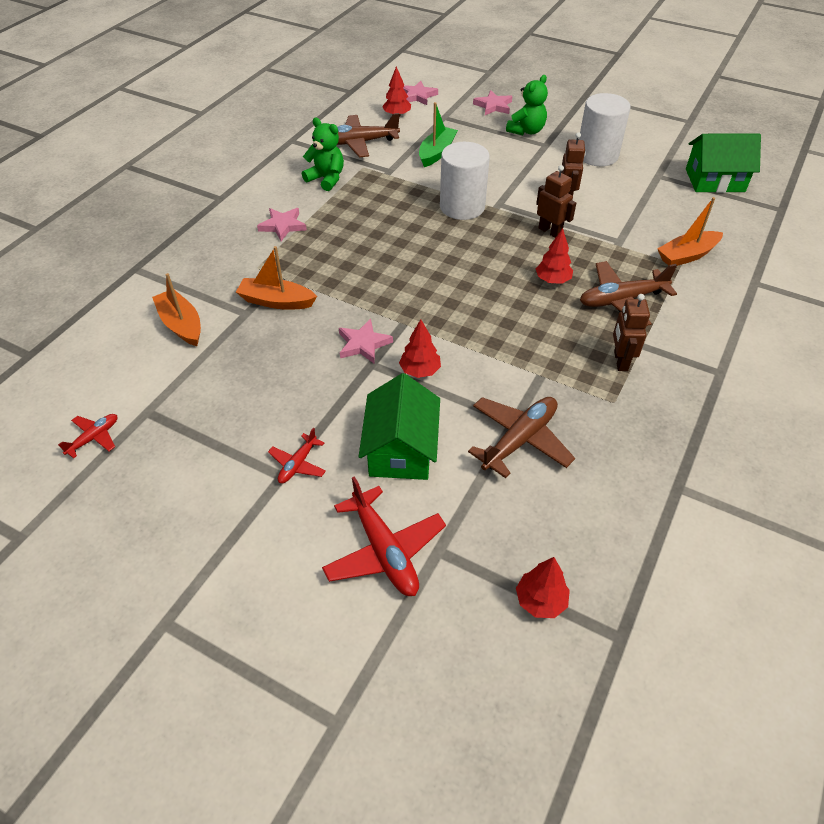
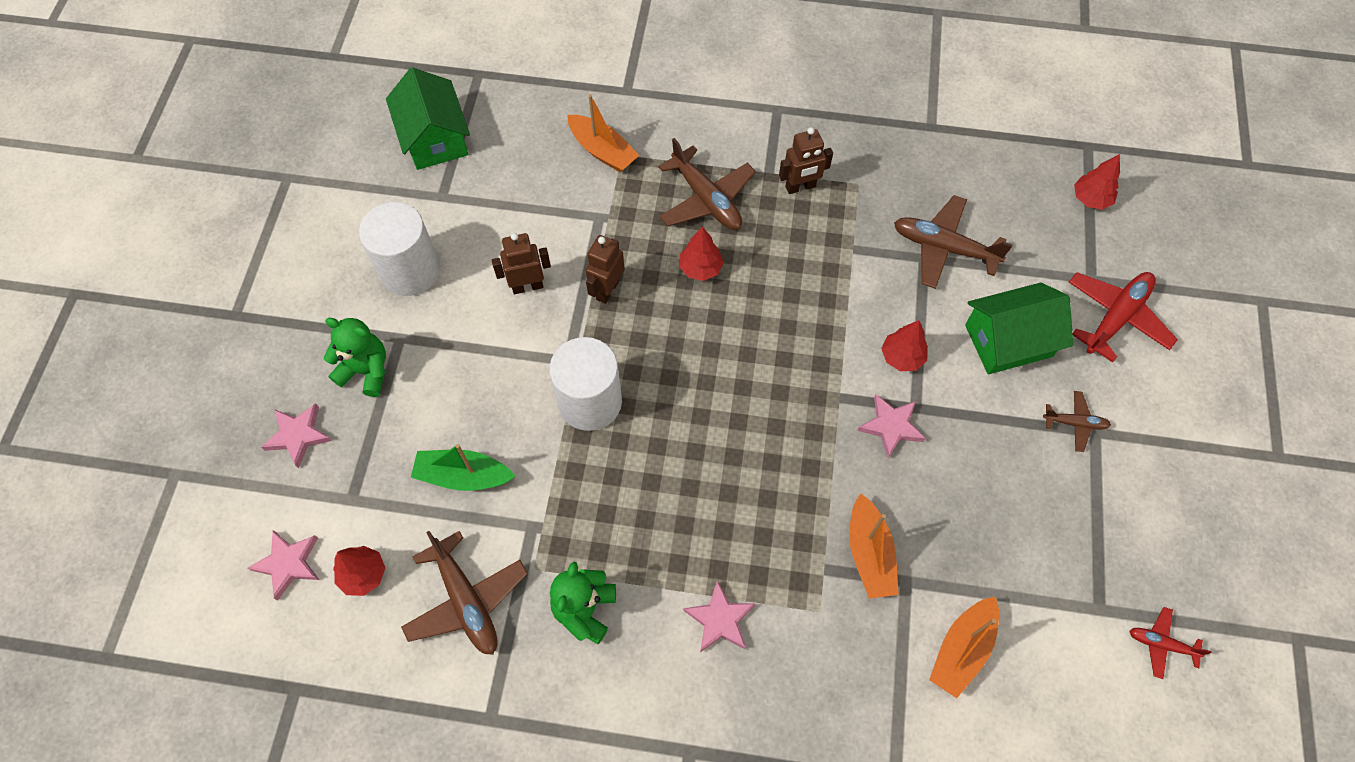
camera: 110 degrees left, 15 degrees up
red plane [268,428,326,483] -> brown plane [1043,391,1111,452]

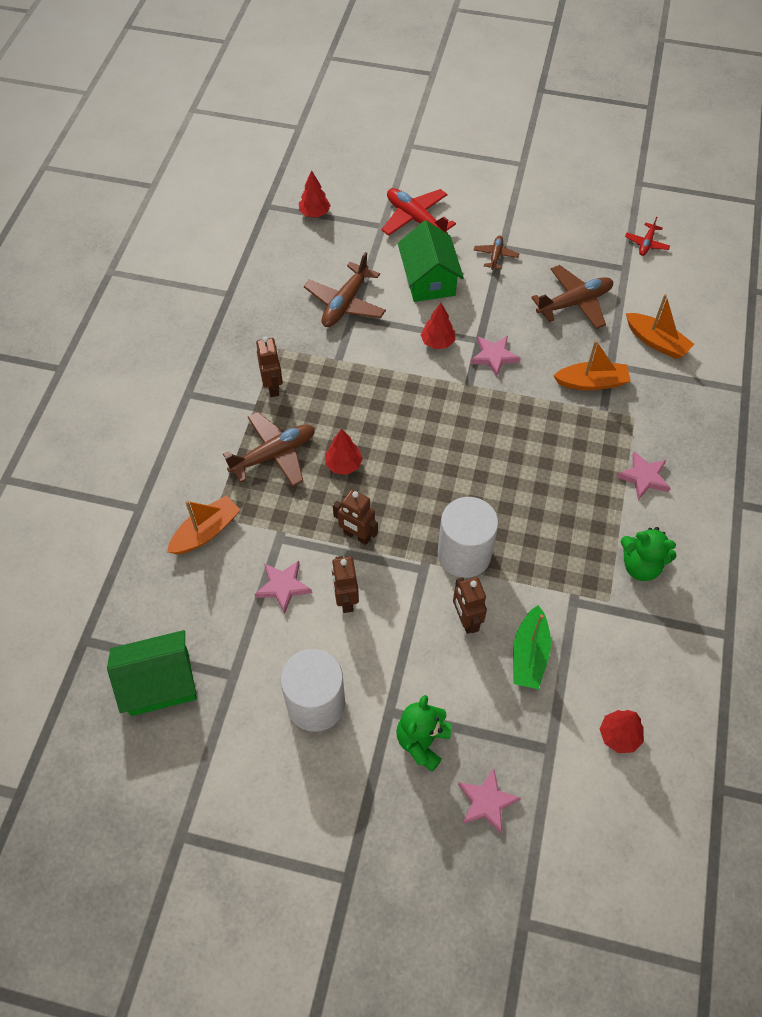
camera: 85 degrees left, 5 degrees down
pink star [248,530,319,601] -> pink star moved to [255,561,312,614]
brown plane [401,531,528,655] -> brown plane moved to [531,265,613,329]
none -> brown robot [453,577,487,634]

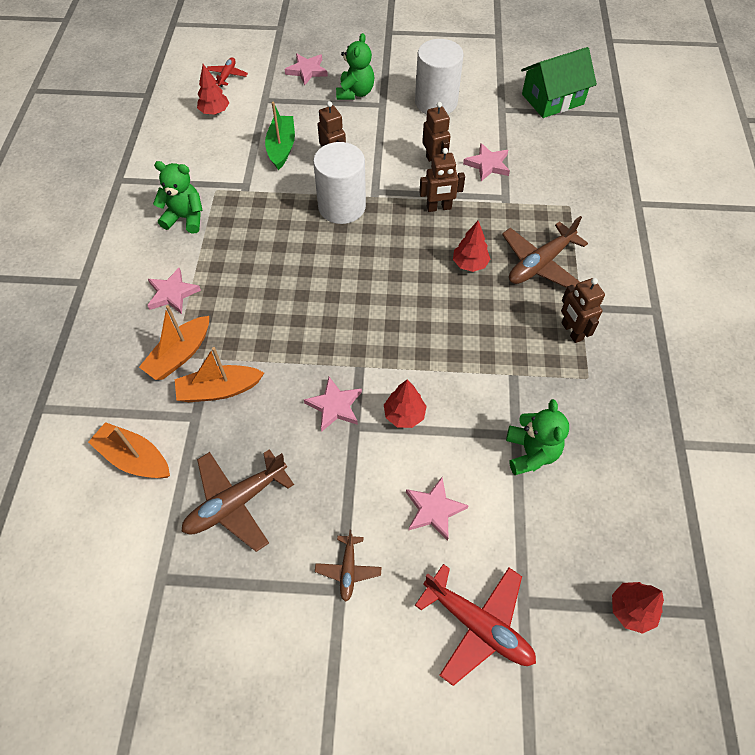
camera: 170 degrees right, 0 degrees up
orange boat [167,495,241,554] -> orange boat moved to [139,305,209,380]
brown plane [304,252,386,327] -> green teddy bear [506,399,569,475]
brown robot [333,489,378,545] -> brown robot turned 150 degrees clockwise [419,148,465,212]
green house [398,221,464,302] -> pink star [406,477,469,541]
red plane [625,217,670,256] -> red plane moved to [207,57,248,87]

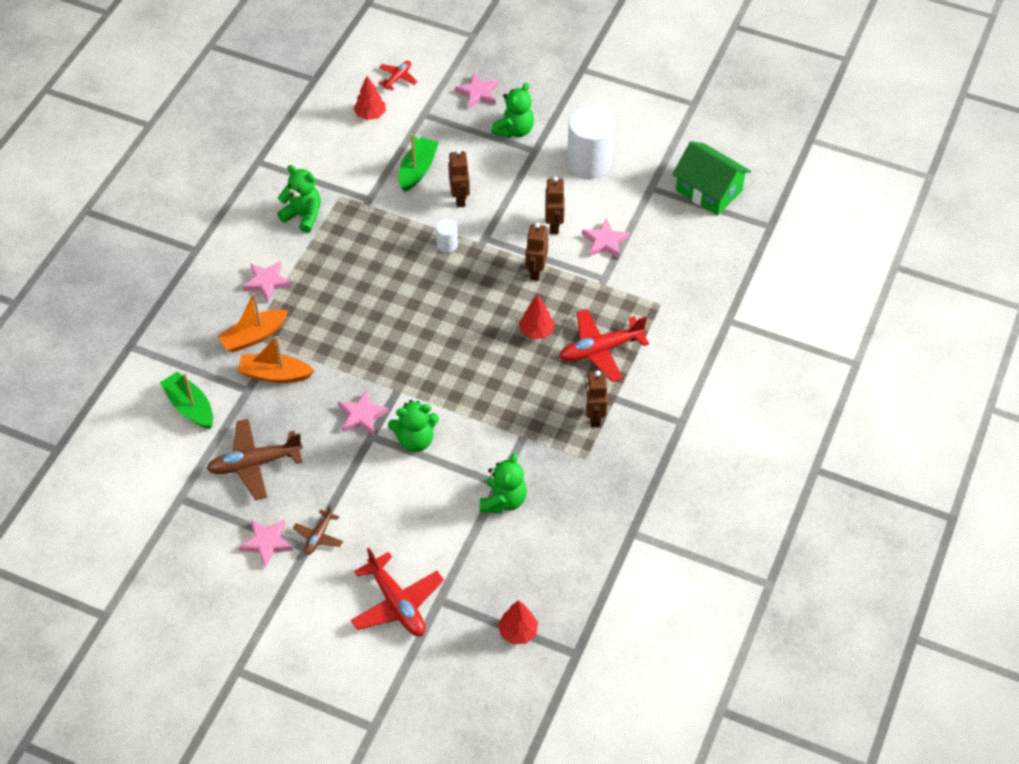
camera: 20 degrees right, 5 degrees down
orange boat [88,422,170,478] -> green boat [160,372,213,429]
white cylinder [313,142,366,224] -> white cylinder [436,219,458,253], size x0.46
red tree [384,379,427,428] -> green teddy bear [388,400,439,452]
pink star [406,477,469,541] -> pink star moved to [238,519,294,568]
brown robot [419,148,465,212] -> brown robot turned 90 degrees clockwise [525,223,548,281]
brown plane [502,216,588,288] -> red plane [559,309,649,382]
green house [521,47,597,118] -> green house turned 45 degrees clockwise [672,141,751,216]

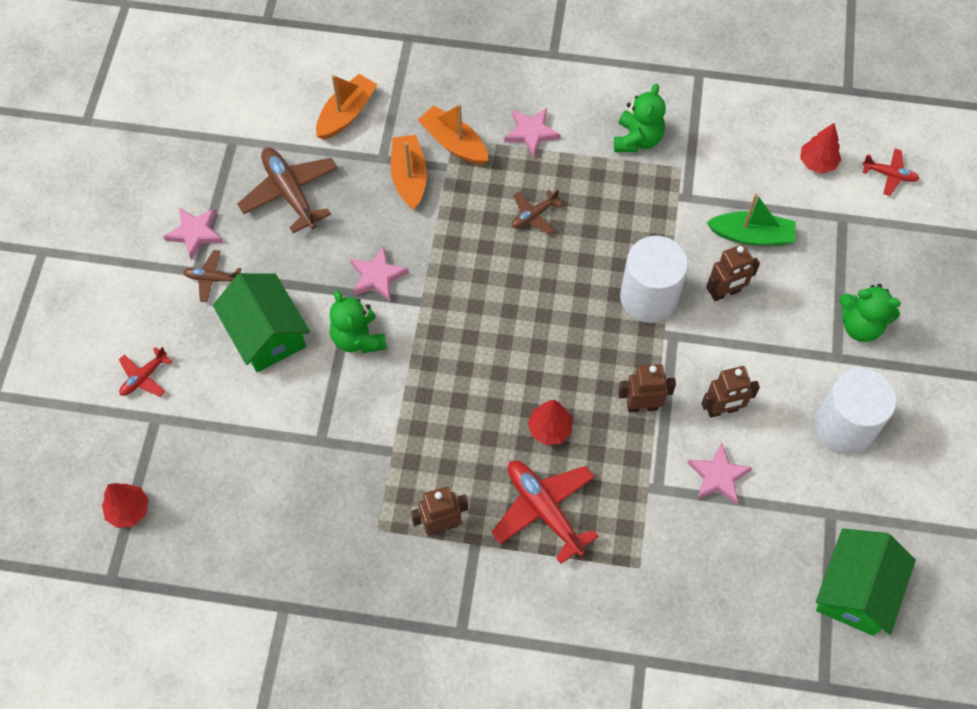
camera: 75 degrees right, 10 degrees up
green boat [160,372,213,429] -> orange boat [316,74,378,140]
red plane [351,548,444,636] -> red plane [119,347,172,397], size x0.54
white cylinder [436,219,458,253] -> white cylinder [620,236,688,323], size x2.19
pink star [455,72,499,109] -> none
green teddy bear [480,453,527,513] -> none
none -> green house [213,273,310,372]
none -> brown plane [512,190,563,235]

